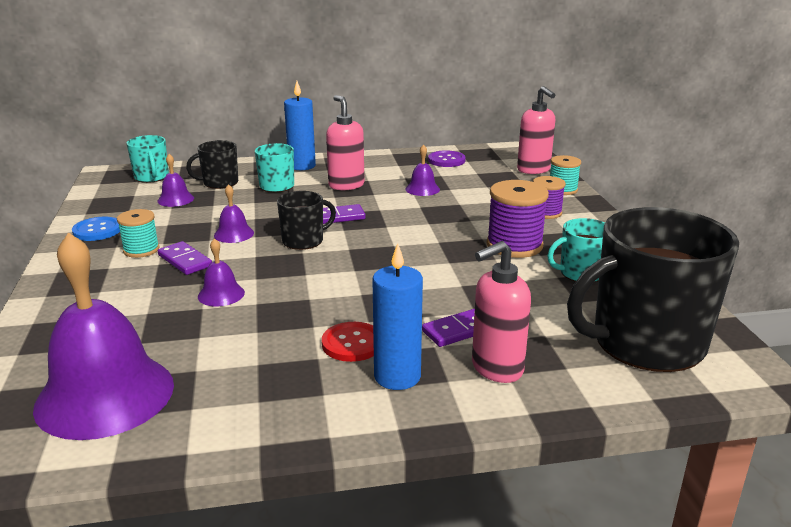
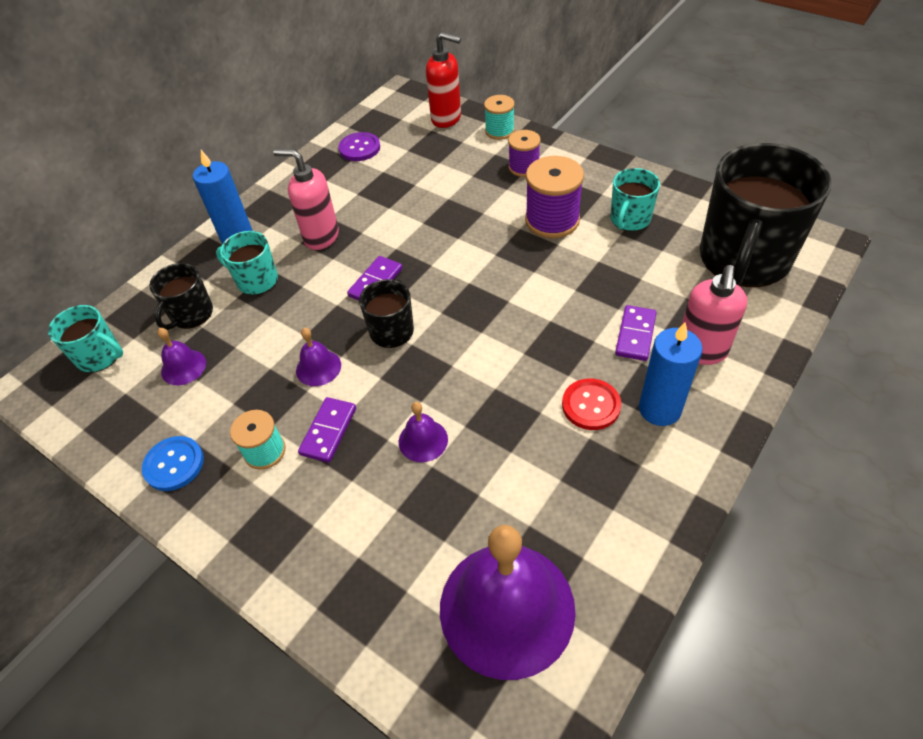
camera: 40 degrees left, 25 degrees up
purple domino [158,241,212,275] -> purple domino turned 75 degrees counterclockwise [298,397,356,463]
purple bell [406,144,440,196] -> none
pink soap dispenser [517,86,555,174] -> red soap dispenser [426,32,461,128]

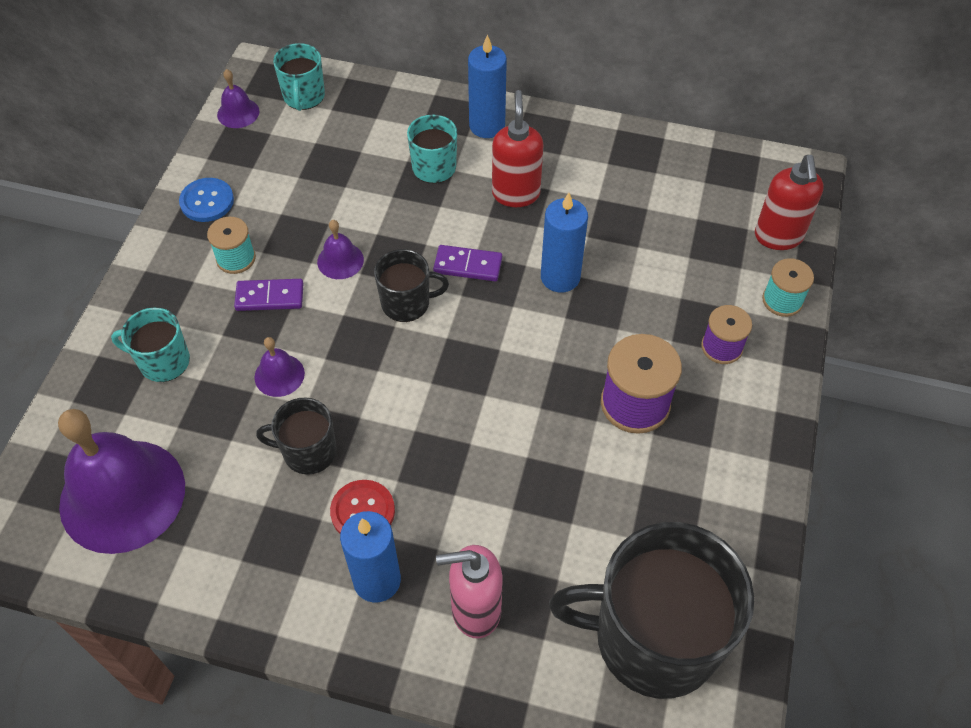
camera: 65 degrees right, 5 degrees up
black mug [149,263,213,330] -> black mug moved to [256,398,336,475]
purple bell [157,328,206,385] -> purple bell moved to [217,69,259,128]
pink soap dispenser [273,149,339,250] -> red soap dispenser [492,90,544,207]
purple button [338,132,380,161] -> none
turquoise mug [610,168,660,231] -> turquoise mug moved to [111,308,190,382]
purple domino [615,305,657,361] -> none
none -> blue candle [541,193,588,293]

